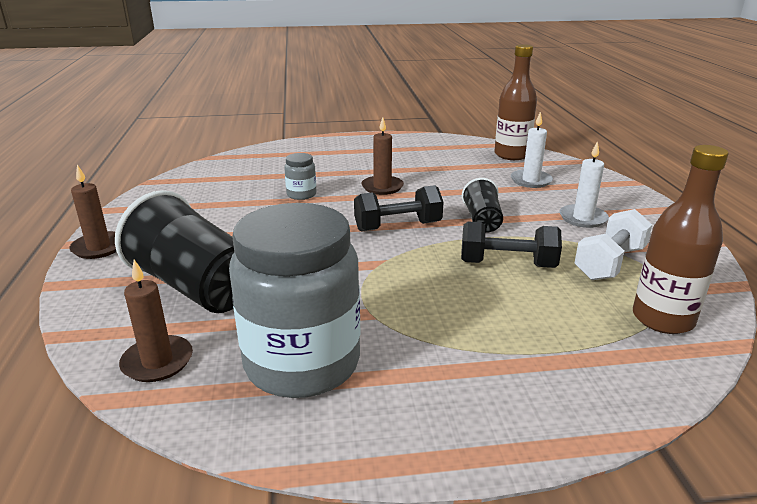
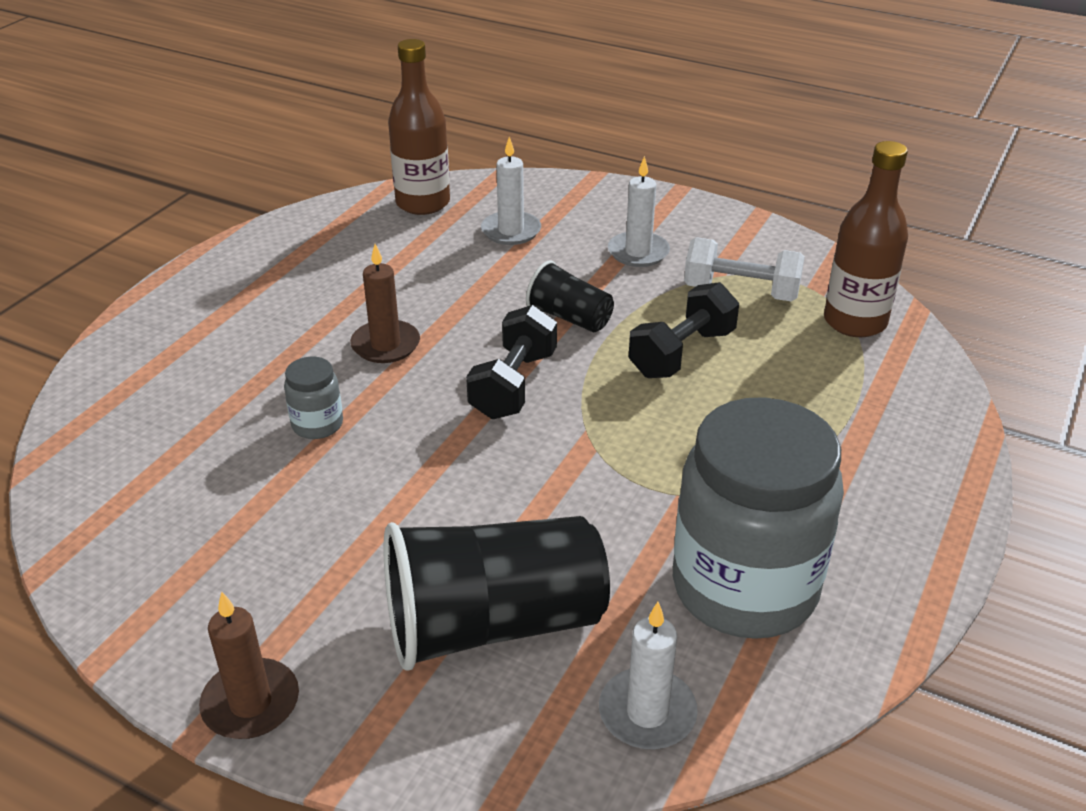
camera: 55 degrees left, 10 degrees up
brown candle [119,260,193,382] -> white candle [599,602,698,749]
white dumbbell [575,209,652,280] -> white dumbbell turned 60 degrees counterclockwise [684,238,805,301]

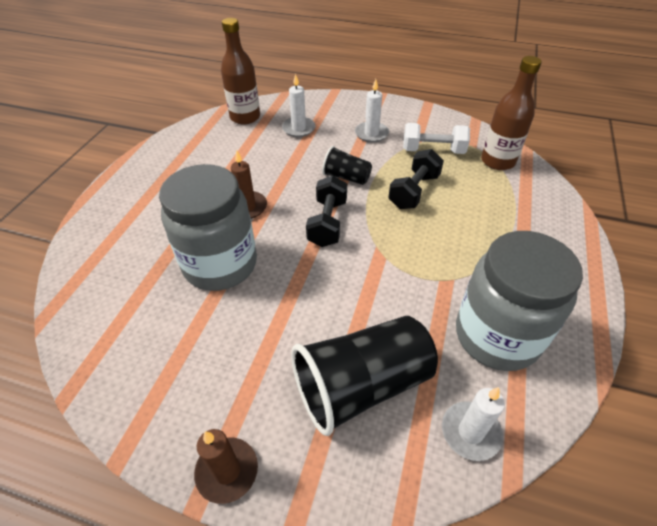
camera: 10 degrees left, 10 degrees up
grey jar [284,357,343,439] -> grey jar [159,164,257,291], size x2.42

